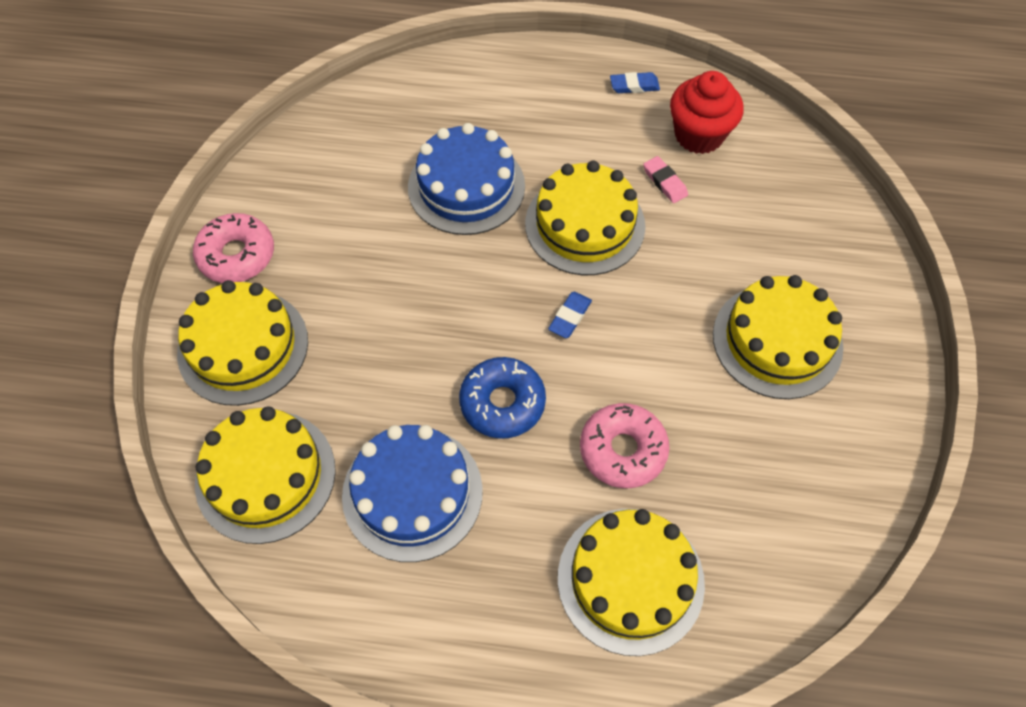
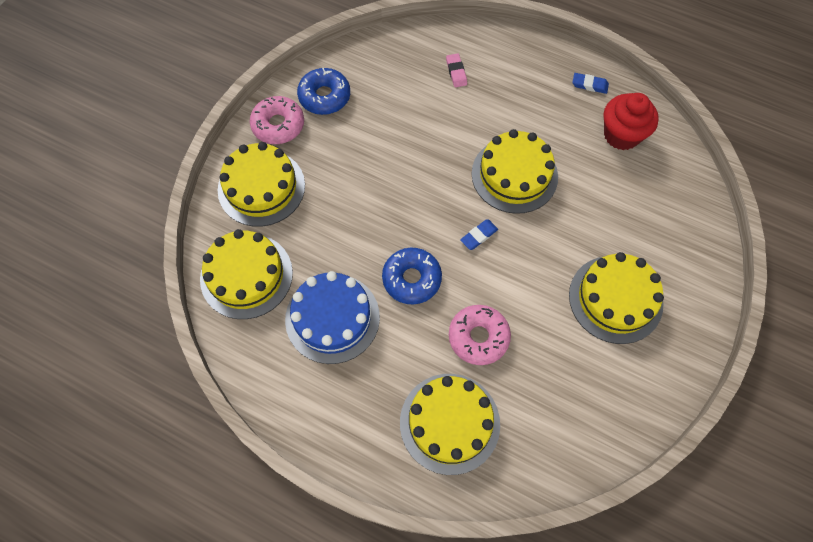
camera: 20 degrees right, 5 degrees up
blue cake [408,123,525,235] -> none
pink eraser [643,156,688,203] -> pink eraser moved to [446,53,467,87]
none -> blue donut [297,68,350,115]

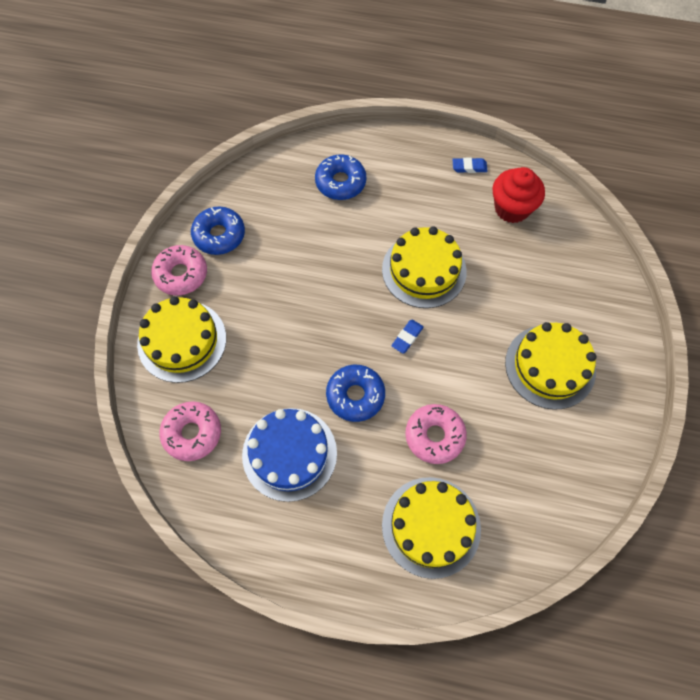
camera: 15 degrees left, 0 degrees up
yellow cake [200,229,293,319] -> pink donut [159,401,221,461]
pink eraser [446,53,467,87] -> blue donut [315,154,366,200]

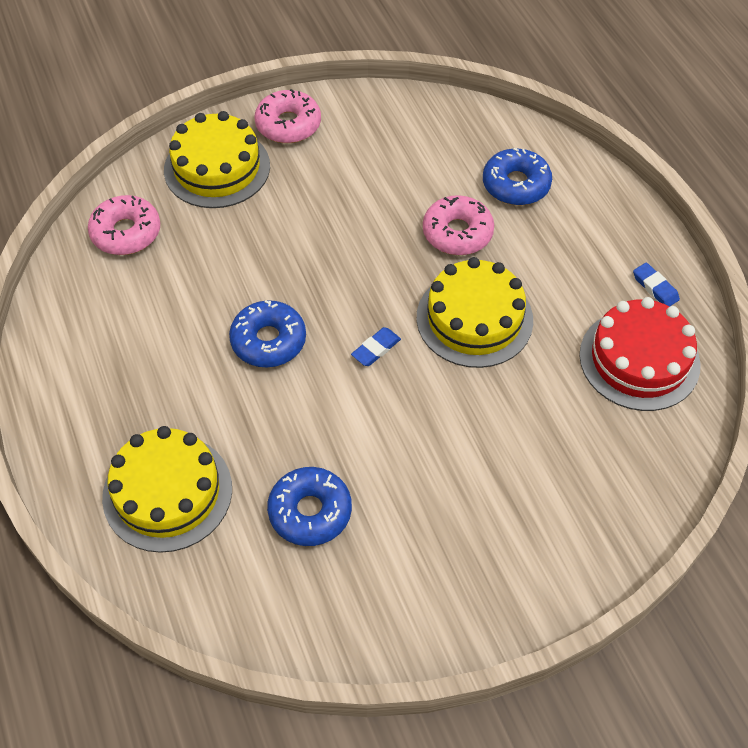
camera: 55 degrees right, 10 degrees down
blue donut [191,206,245,255] -> blue donut moved to [267,467,352,546]
blue cake [242,408,337,502] -> none
blue eraser [391,320,424,354] -> blue eraser turned 45 degrees counterclockwise [351,327,401,366]
pink donut [405,404,467,464] -> pink donut moved to [423,195,494,255]
red cupcake [492,167,545,223] -> red cake [579,297,701,411]
yellow cake [505,322,597,410] -> none

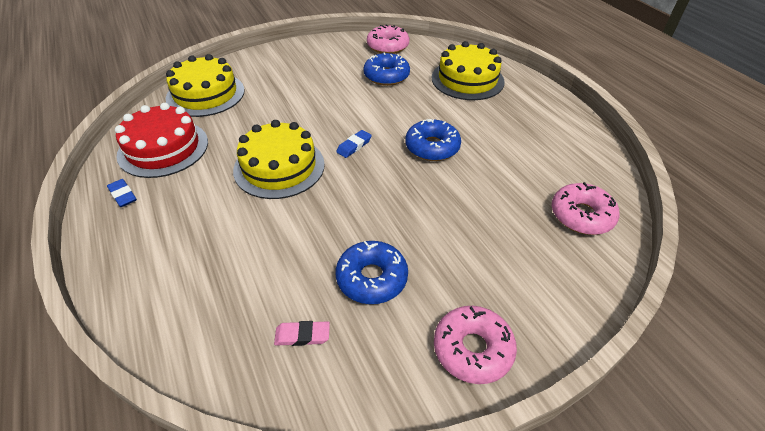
camera: 175 degrees right, 10 degrees down
yellow cake [164,111,270,208] -> yellow cake moved to [166,54,245,117]
pink donut [423,195,494,255] -> pink donut moved to [367,25,409,54]
blue donut [483,148,552,205] -> blue donut moved to [336,241,408,304]
none -> pink eraser [274,321,330,346]

